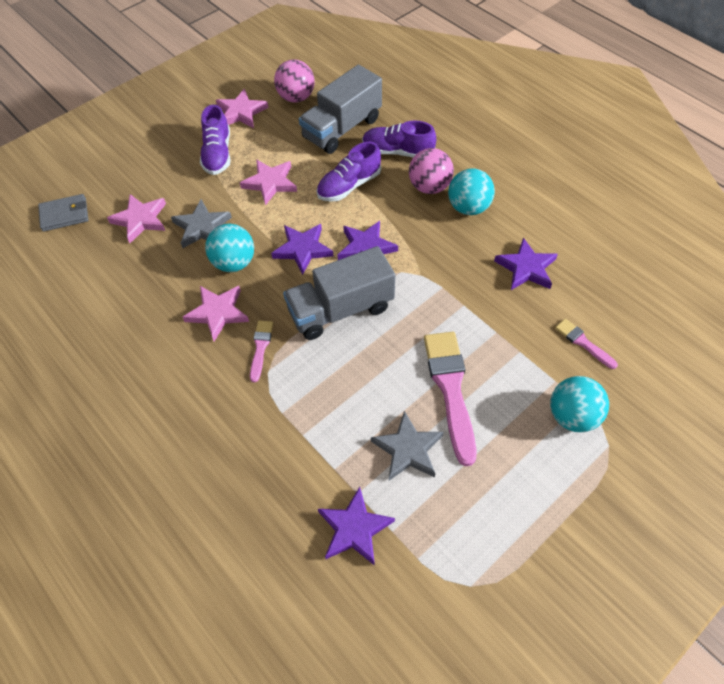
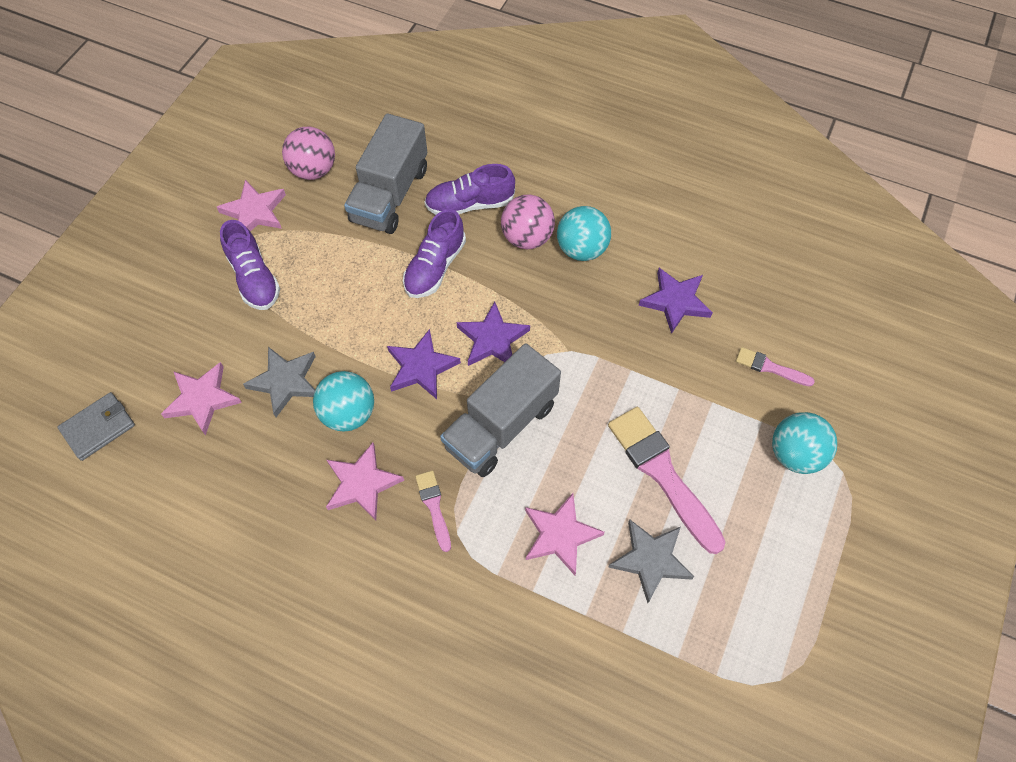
camera: 25 degrees left, 5 degrees up
pink star [240,159,297,205] -> pink star moved to [525,493,605,575]
purple star [318,487,395,566] -> none

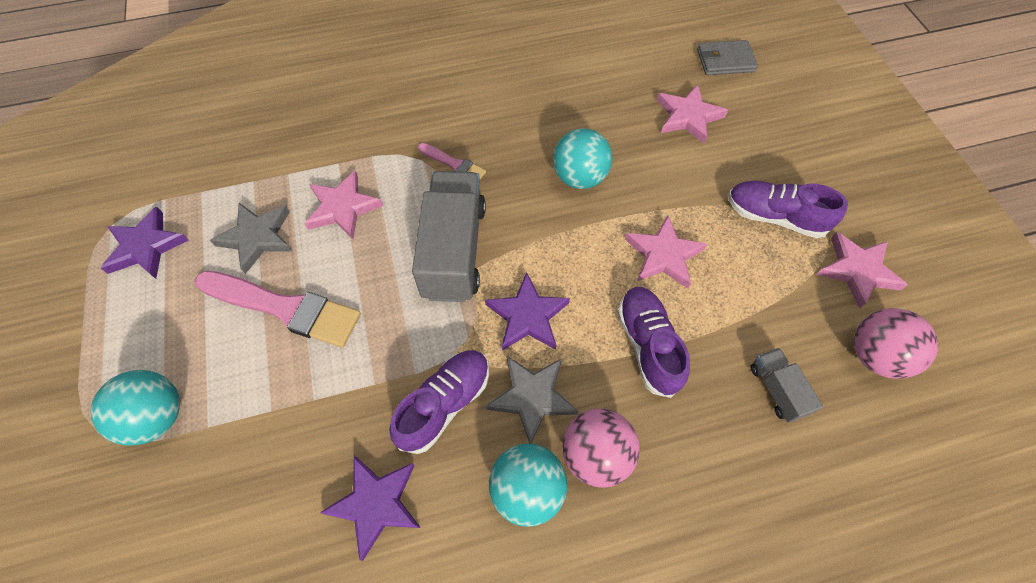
camera: 140 degrees right, 0 degrees up
grey wallet [58,392,135,461] -> grey wallet turned 75 degrees clockwise [697,40,758,75]
grey star [243,347,316,417] -> grey star moved to [486,356,579,444]
pink star [326,442,404,521] -> pink star moved to [625,215,707,289]
grey truck [344,113,427,234] -> grey truck [750,348,823,423], size x0.48
purple star [387,329,461,399] -> purple star moved to [101,206,189,279]
purple shoe [424,164,515,215] -> purple shoe moved to [389,350,489,454]
pink brush [736,347,815,386] -> none

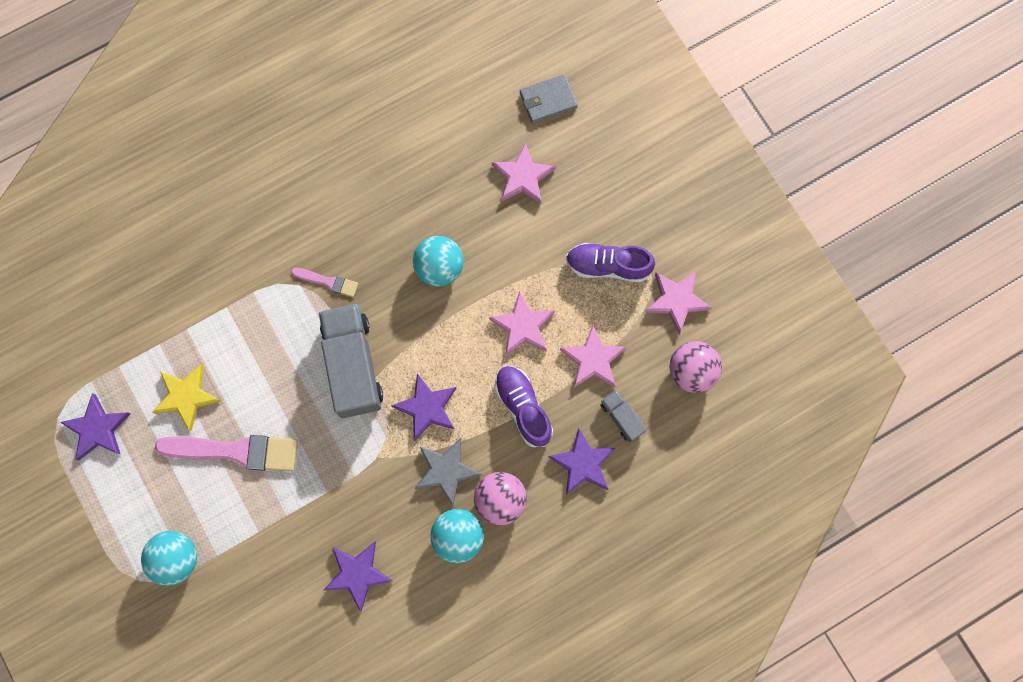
camera: 15 degrees left, 15 degrees up
grey star [210,203,292,274] -> yellow star [152,364,221,431]
pink star [304,171,383,239] -> pink star moved to [560,324,627,387]
purple shoe [389,350,489,454] -> none
none -> purple star [548,428,615,495]

